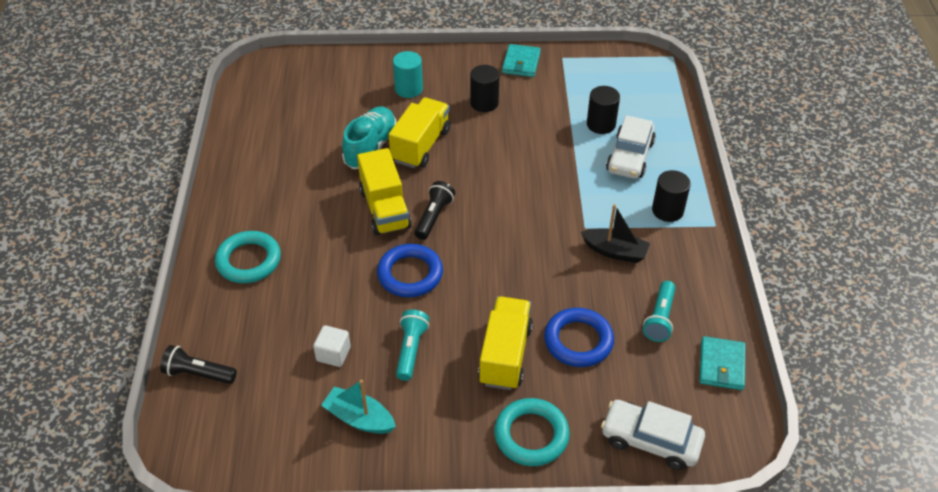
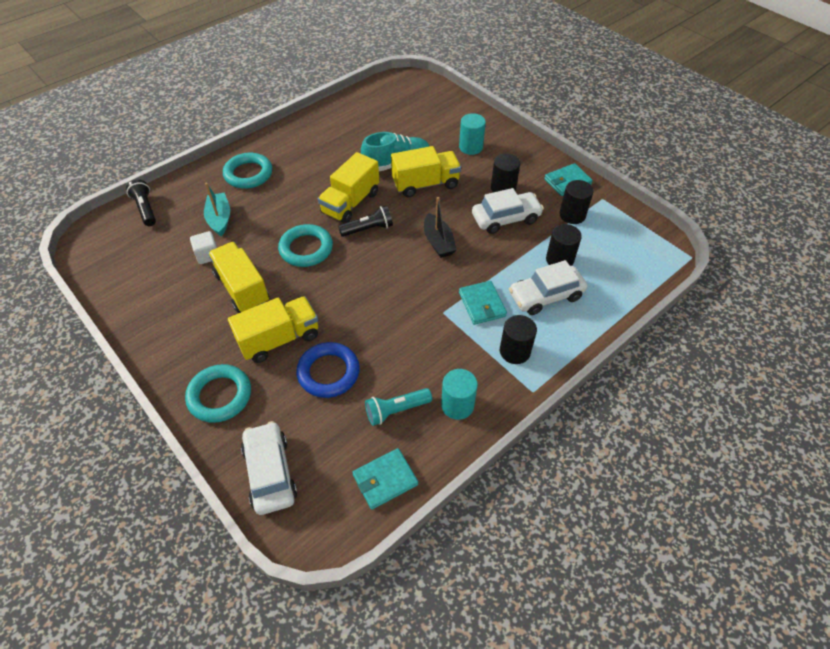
camera: 50 degrees right, 5 degrees up
turquoise boat [321,380,396,434] -> turquoise boat moved to [204,183,230,236]
blue ring [377,244,443,297] -> turquoise ring [278,224,333,267]
turquoise flashlight [396,310,429,381] -> yellow truck [208,242,269,313]
black boat [581,204,650,263] -> black boat moved to [424,197,457,258]
none -> turquoise cylinder [441,369,478,420]
none -> turquoise wallet [459,281,507,325]
none -> white car [472,188,544,234]
none -> black cylinder [559,180,594,224]

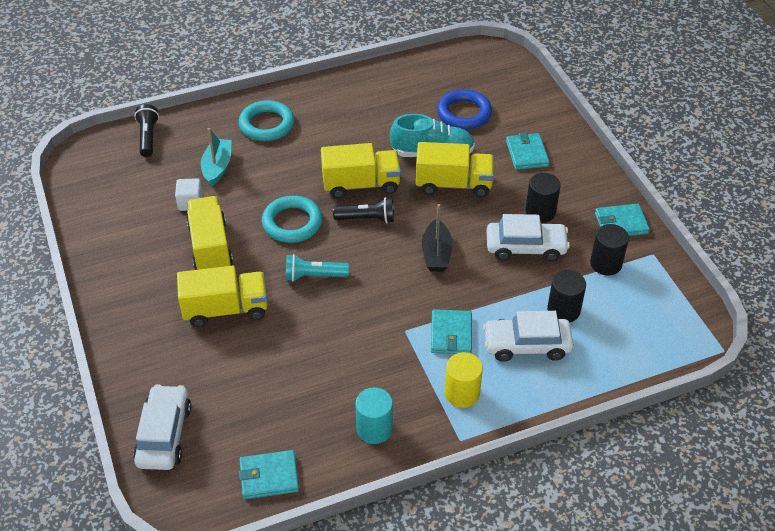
camera: 20 degrees right, 5 degrees down
turquoise ring [185,364,251,423] -> none
blue ring [296,342,360,398] -> blue ring moved to [437,89,492,130]
yellow truck [318,152,379,223] -> yellow truck turned 150 degrees counterclockwise [321,143,401,199]
turquoise flashlight [365,388,432,426] -> turquoise flashlight moved to [286,254,349,282]
turquoise cylinder [459,113,486,155] -> turquoise wallet [506,132,549,170]
black cylinder [500,315,537,364] -> yellow cylinder [445,352,483,408]

